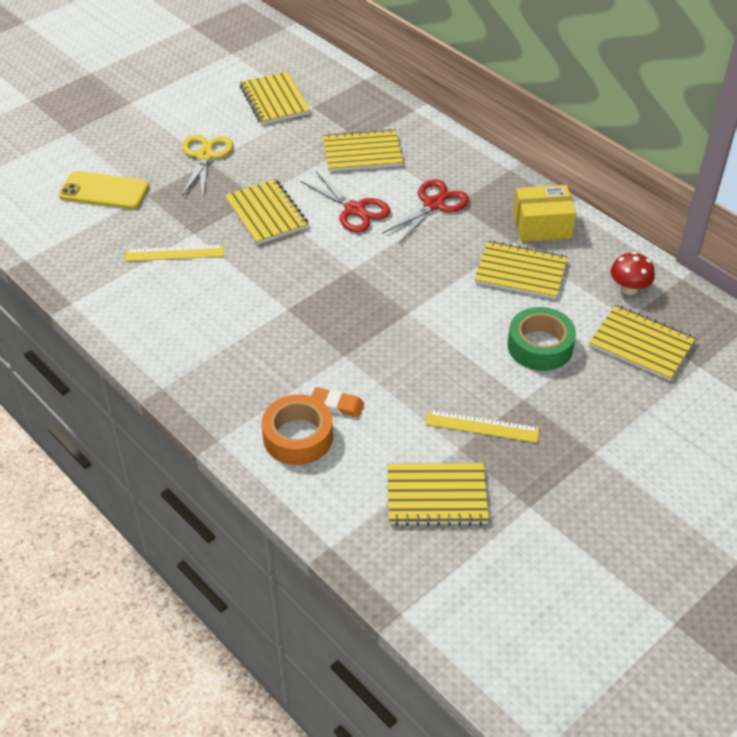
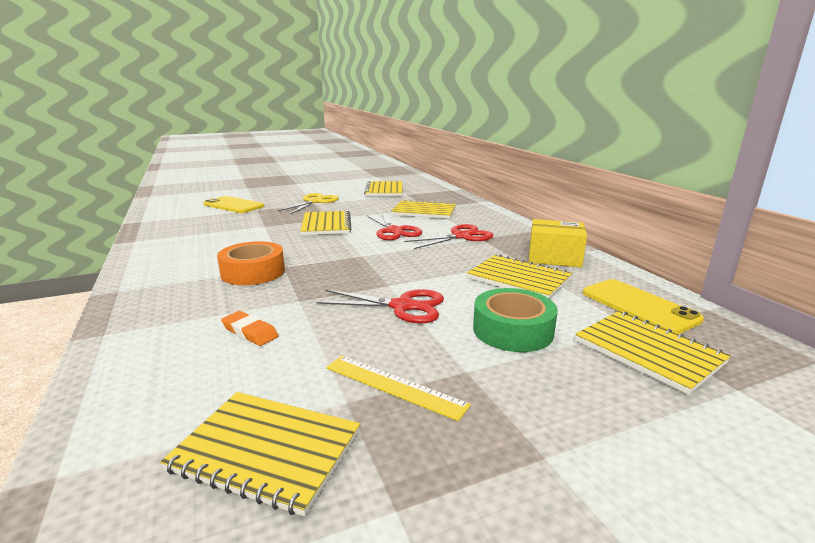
camera: 20 degrees right, 25 degrees down
yellow ruler [125,245,224,261] -> none
orange tape [262,394,333,465] -> orange tape moved to [217,241,285,285]
red mushroom [610,252,655,295] -> yellow phone [583,279,704,334]
none -> red scissors [316,289,444,324]

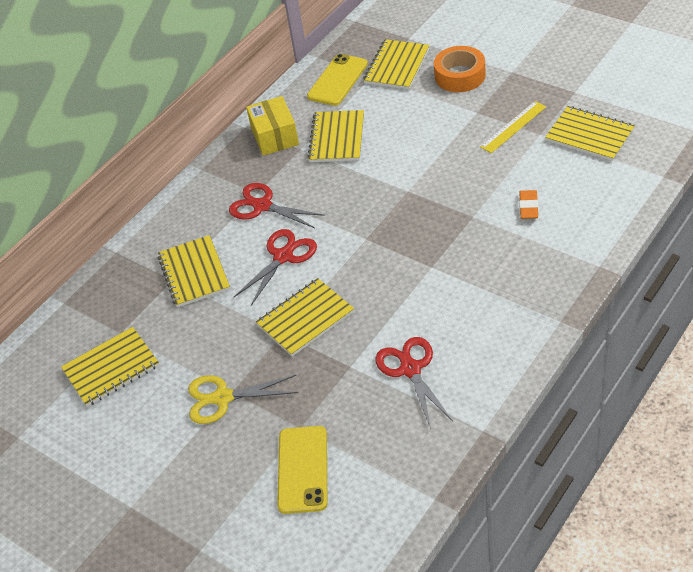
camera: 115 degrees left, 25 degrees up
yellow notebook [160,392,360,516] -> yellow notebook turned 45 degrees counterclockwise [545,106,635,161]
orange tape [217,241,285,285] -> orange tape moved to [434,46,486,92]
red scissors [316,289,444,324] -> red scissors moved to [375,337,453,429]
yellow ruler [326,356,471,421] -> yellow ruler turned 45 degrees clockwise [480,101,546,153]
green tape [473,288,558,352] -> none

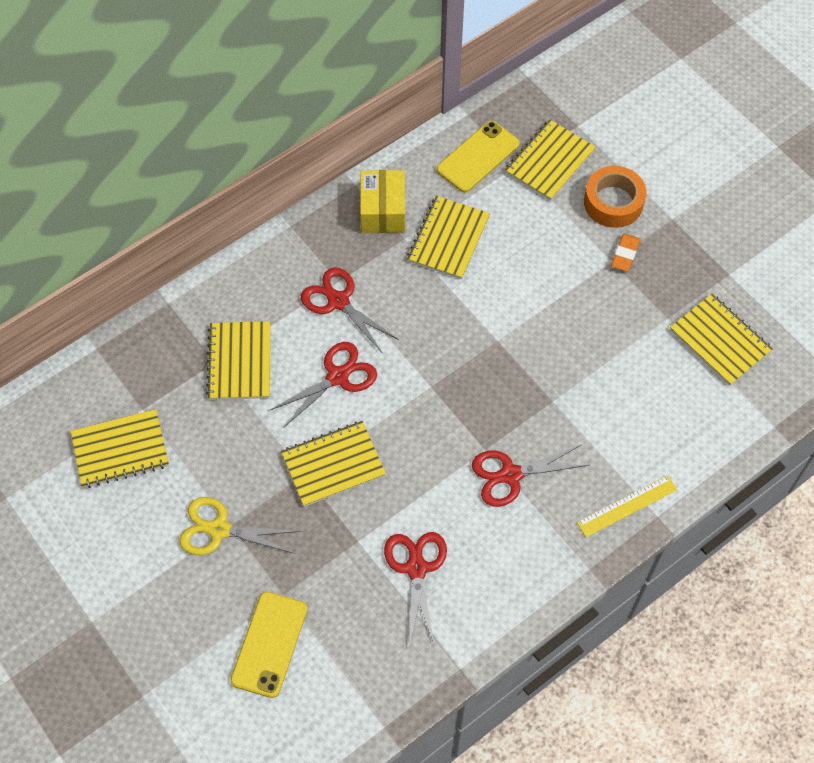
camera: 10 degrees right, 15 degrees up
yellow ruler [480,101,546,153] -> yellow ruler moved to [576,475,677,537]
orange eraser [519,190,538,219] -> orange eraser moved to [611,234,640,272]
none -> red scissors [472,445,589,507]

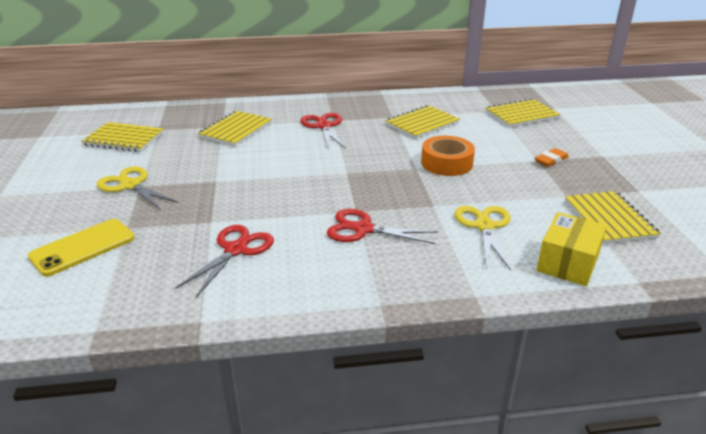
camera: 30 degrees right, 30 degrees down
red scissors [269,342,377,427] -> none
yellow notebook [281,421,386,507] -> none
yellow box [360,170,405,233] -> yellow box moved to [537,212,607,286]
yellow phone [437,121,520,193] -> none
yellow ruler [576,475,677,537] -> none
orange tape [584,166,647,228] -> orange tape moved to [421,136,475,176]
none -> yellow scissors [455,206,511,270]

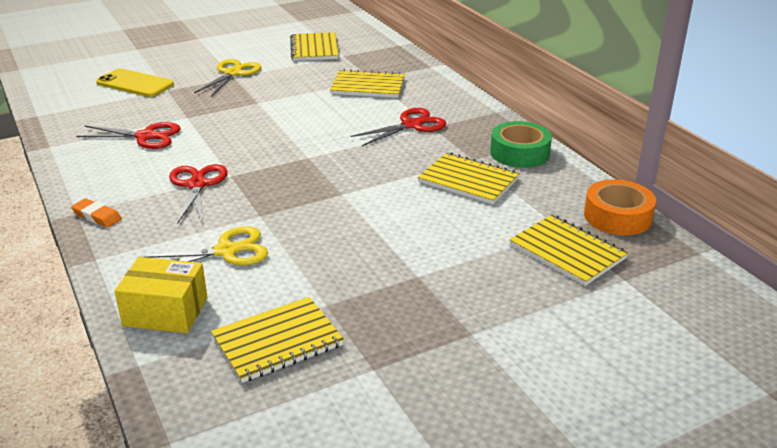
camera: 70 degrees right, 0 degrees up
orange tape [421,136,475,176] -> orange tape moved to [584,179,656,235]
orange eraser [535,148,569,167] -> orange eraser moved to [71,198,122,228]
none -> green tape [490,121,552,168]

